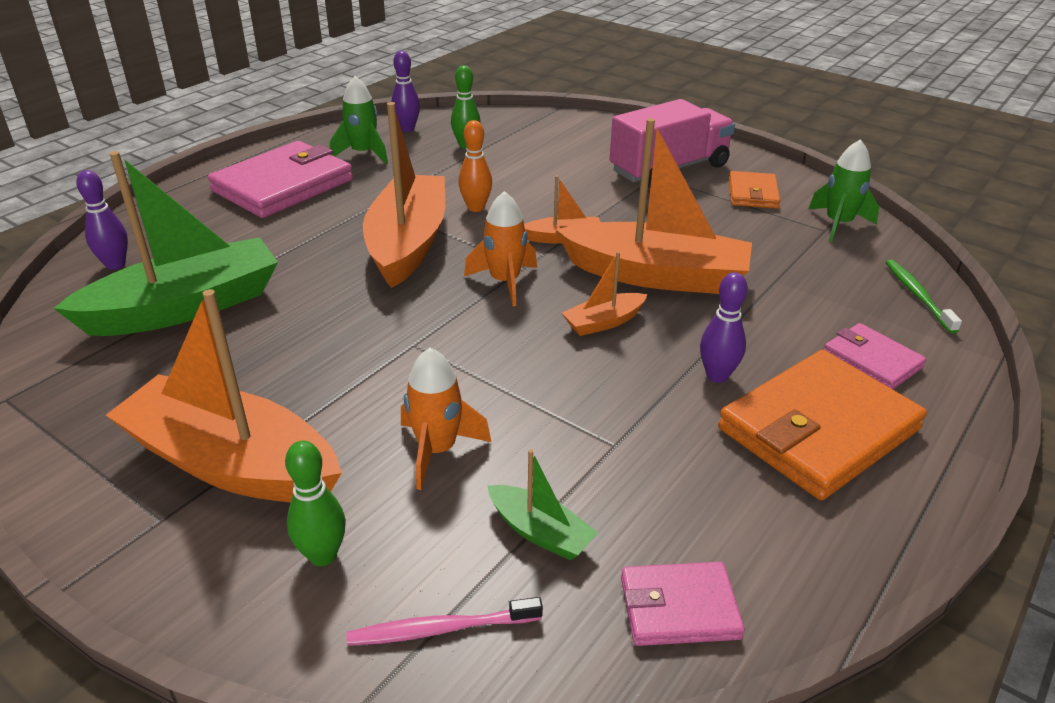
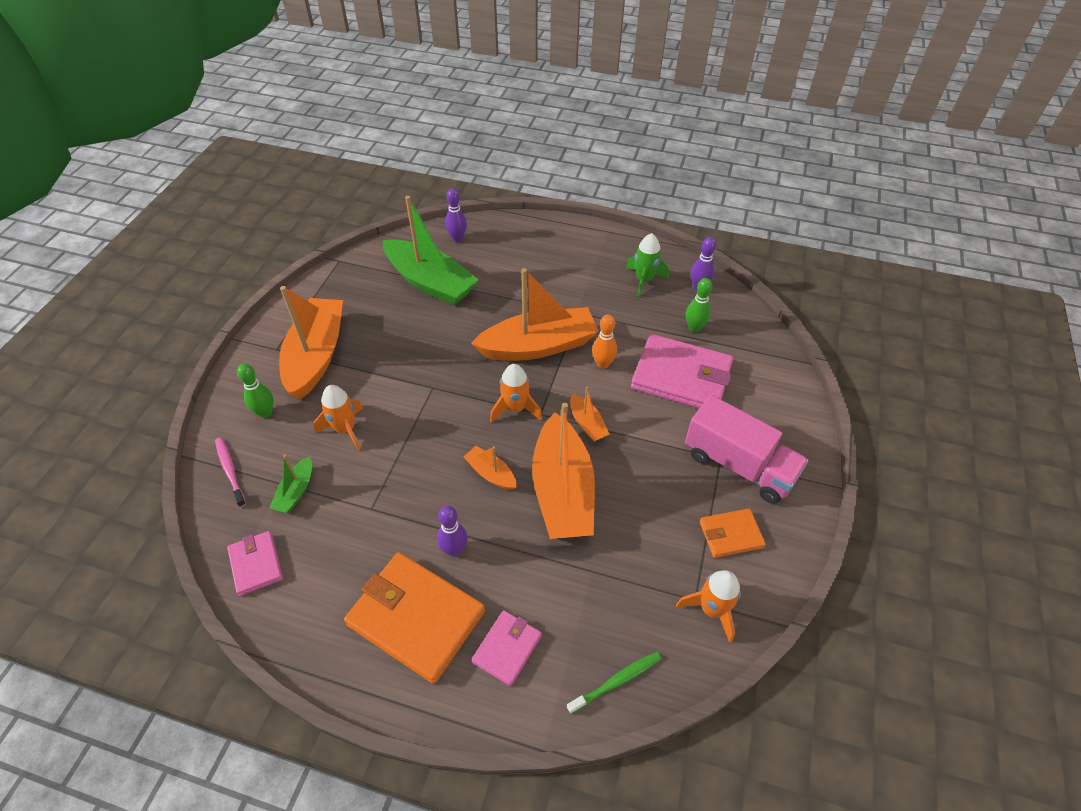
camera: 70 degrees right, 15 degrees up
pink wallet [208,141,353,218] -> pink wallet moved to [631,334,733,409]
green rocket [809,139,879,242] -> orange rocket [676,570,741,643]

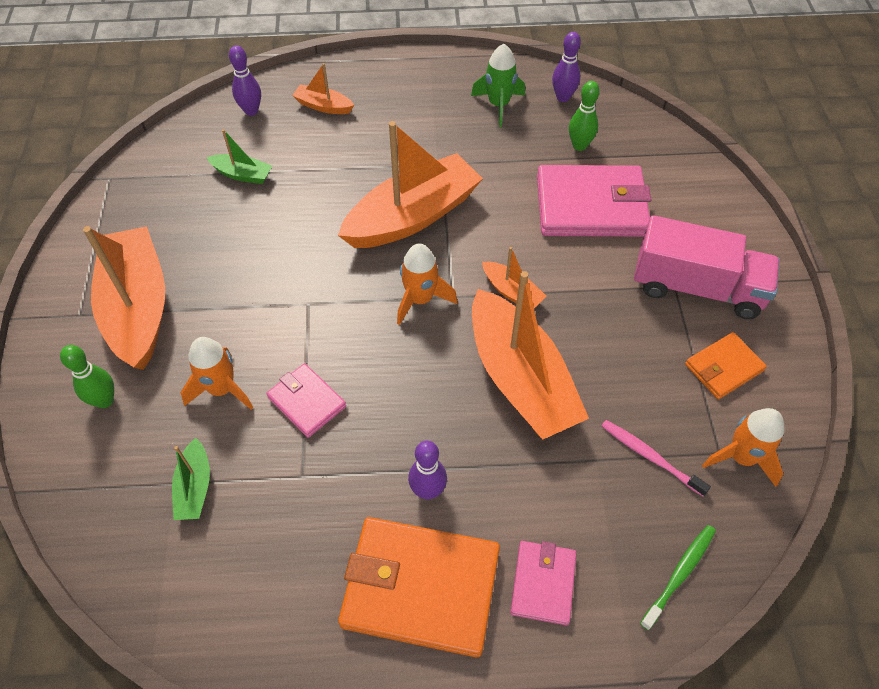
camera: 20 degrees left, 5 degrees up
pink toothbrush [215,437,246,507] -> pink toothbrush moved to [602,420,711,496]
pink wallet [227,531,283,596] -> pink wallet moved to [266,363,346,438]
green boat [383,196,479,305] -> green boat [206,129,272,184], size x0.45
orange boat [464,446,517,490] -> orange boat moved to [292,63,354,114]
orange bowling pin [592,314,617,369] -> none

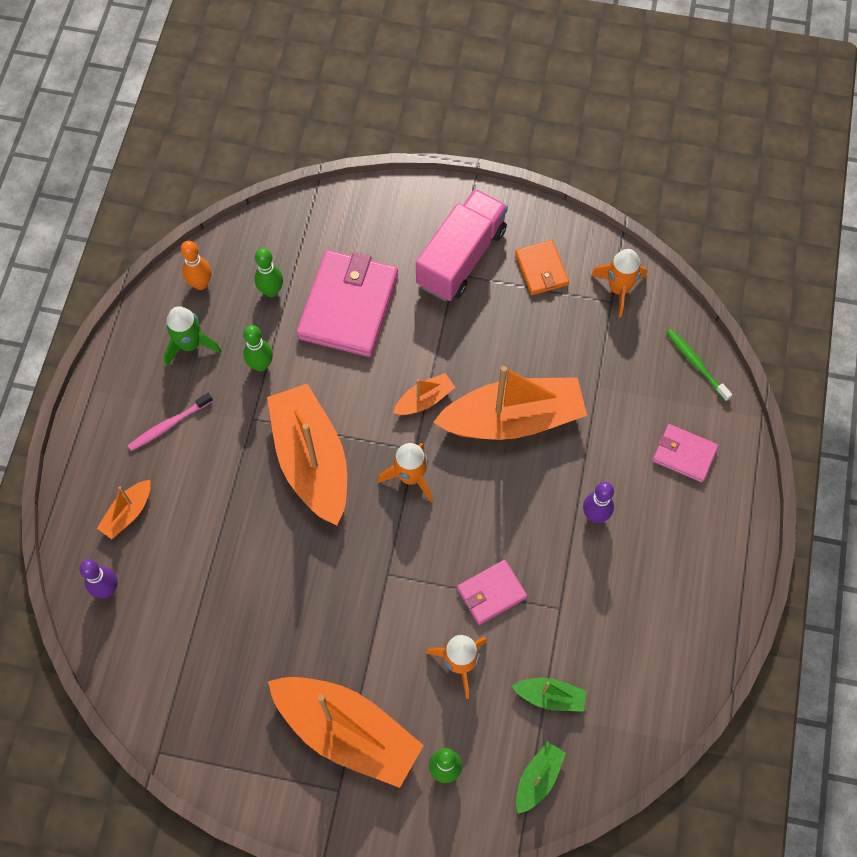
camera: 75 degrees left, 10 degrees up
orange boat [83,226,165,370] -> orange boat turned 150 degrees counterclockwise [268,677,424,788]
green boat [206,129,272,184] -> green boat moved to [516,742,566,814]
orange wallet [338,517,500,657] -> none
purple bowling pin [552,32,581,102] -> orange bowling pin [181,241,211,290]
pink toothbrush [602,420,711,496] -> pink toothbrush moved to [127,393,213,451]
none -> green bowling pin [243,325,273,371]

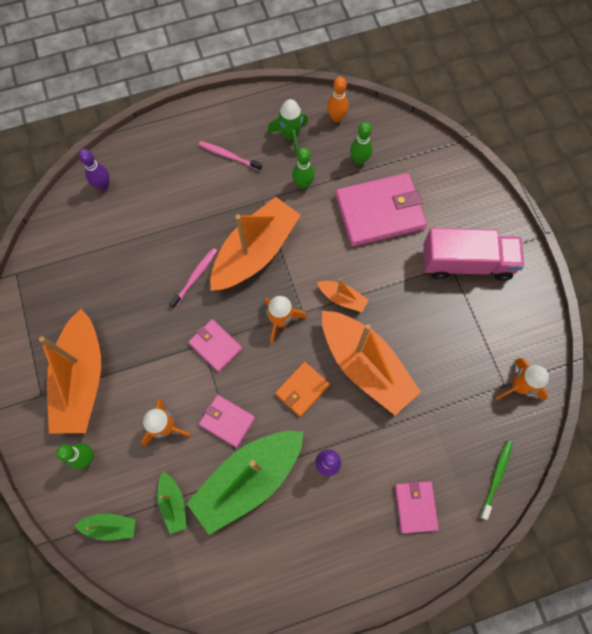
camera: 60 degrees right, 5 degrees up
orange boat [97,480,151,539] -> none
orange wallet [515,240,569,295] -> orange wallet moved to [275,362,330,417]
none -> pink toothbrush [169,248,217,309]
none -> green boat [186,431,304,535]
none -> pink wallet [188,319,242,372]

